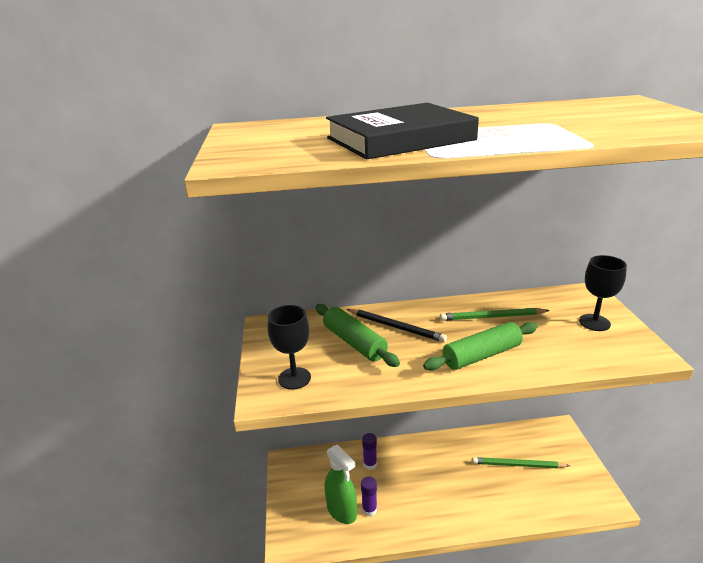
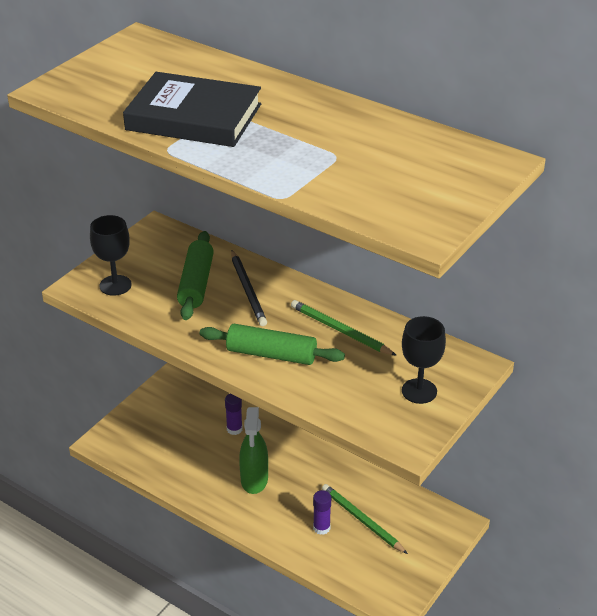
camera: 40 degrees right, 10 degrees up
green spray bottle [325,445,357,524] -> green spray bottle moved to [239,407,268,494]
purple glue stick [361,476,377,516] -> purple glue stick moved to [313,490,331,535]

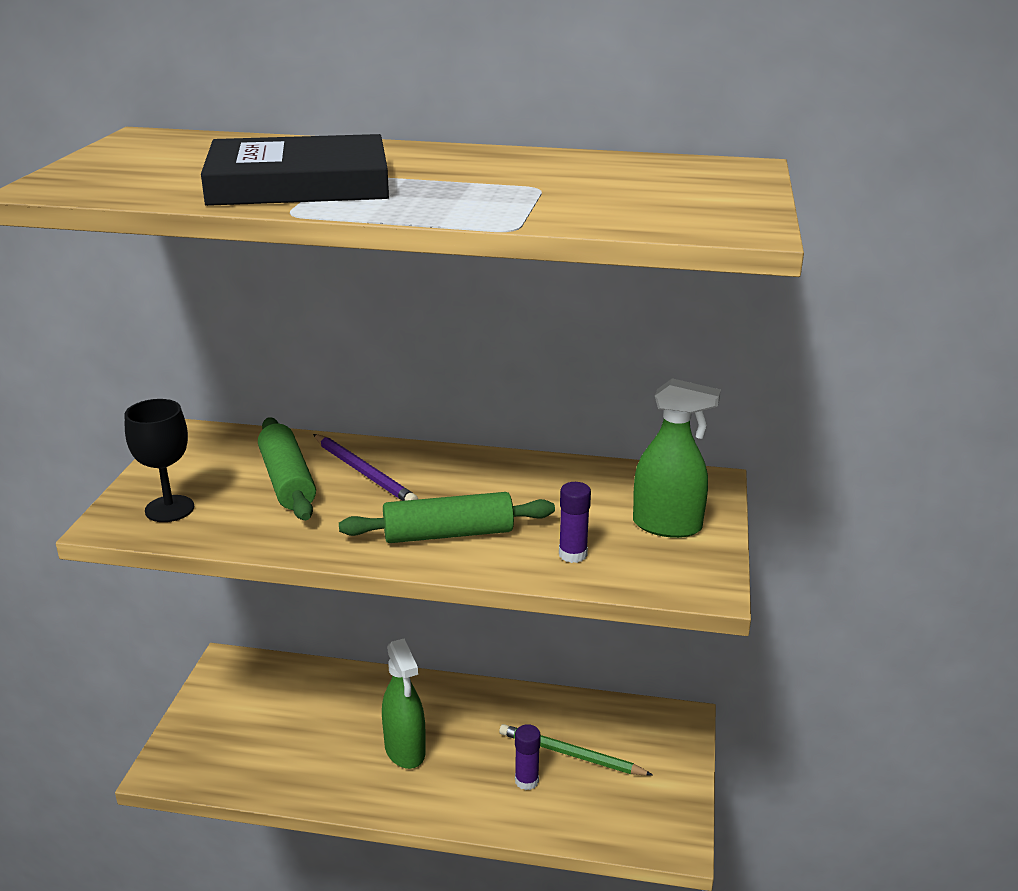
camera: 25 degrees left, 10 degrees down
purple glue stick [225,394,242,435] -> purple glue stick moved to [559,482,591,563]
black pencil [231,250,267,326] -> purple pencil [313,434,418,501]
green pencil [291,300,397,356] -> none
black goblet [402,316,446,404] -> green spray bottle [633,378,721,538]

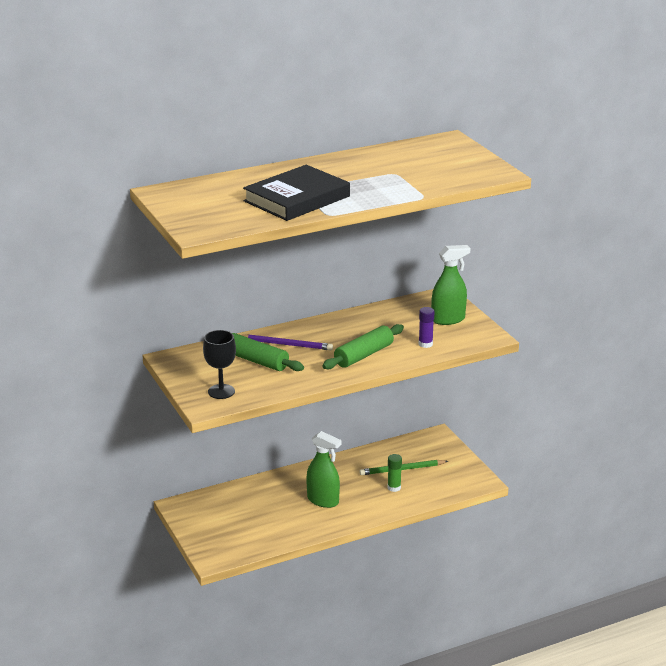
camera: 35 degrees left, 0 degrees up
purple glue stick [515,724,541,790] -> green glue stick [387,454,402,492]

